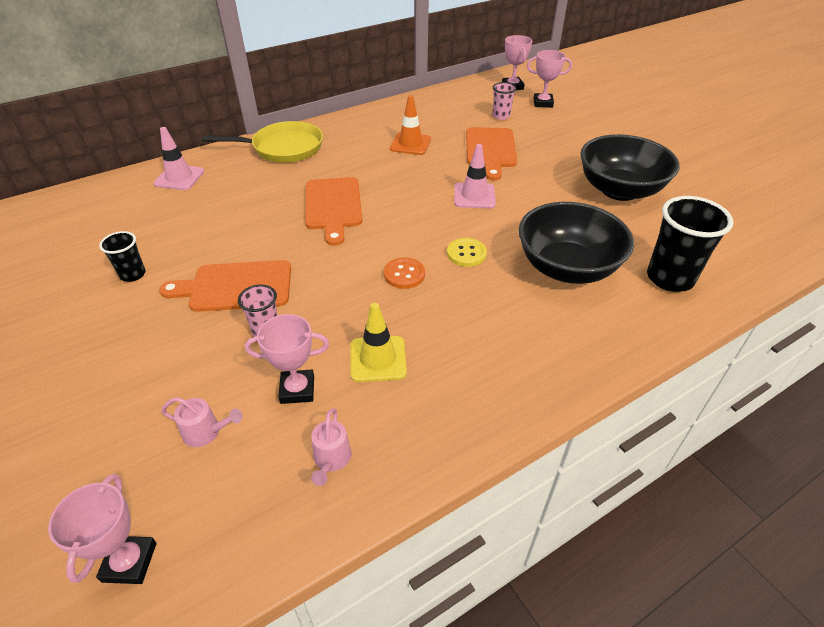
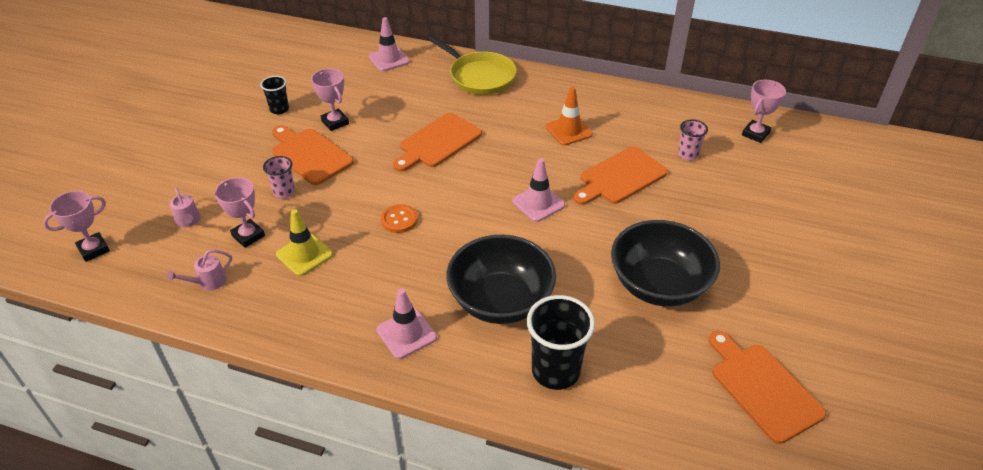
camera: 50 degrees right, 0 degrees up
yellow button [447,238,487,267] -> none
pink trophy [527,50,572,108] -> pink trophy moved to [311,68,349,131]
none -> pink traffic cone [376,288,437,359]
none -> orange cutting board [709,331,826,444]

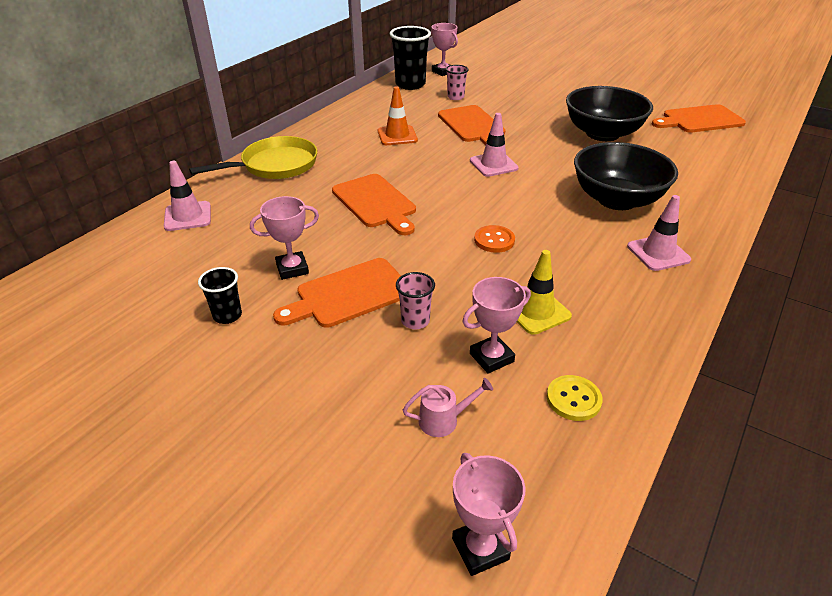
camera: 75 degrees left, 5 degrees down
pink watering can [167,250,232,290] -> yellow button [547,375,603,421]
black cup [527,295,595,390] -> black cup moved to [390,26,431,90]

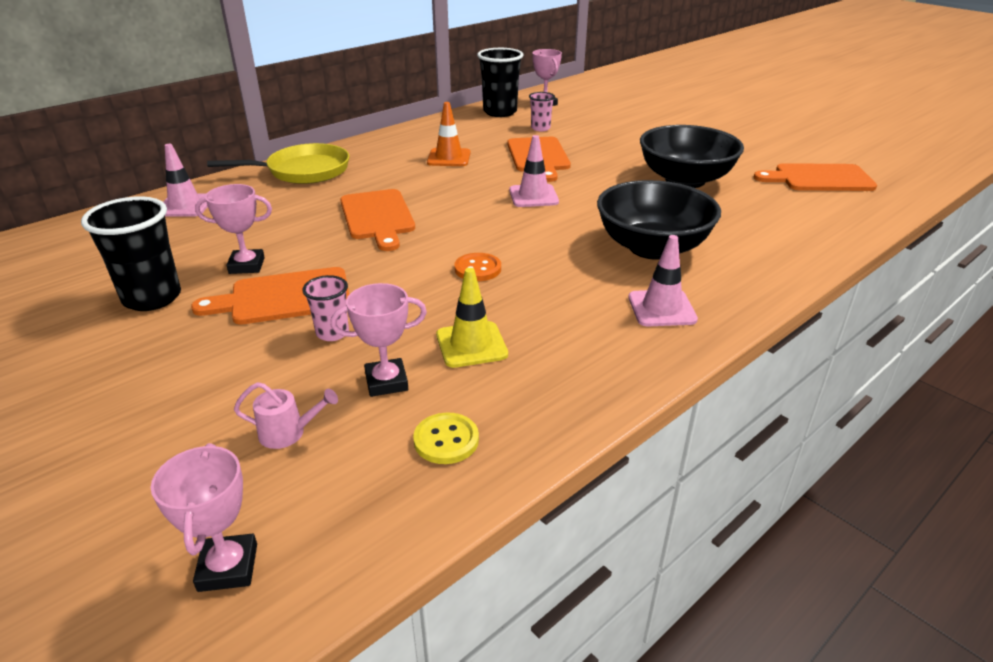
camera: 15 degrees right, 5 degrees down
black cup [198,267,242,324] -> black cup [81,196,181,311], size x1.84

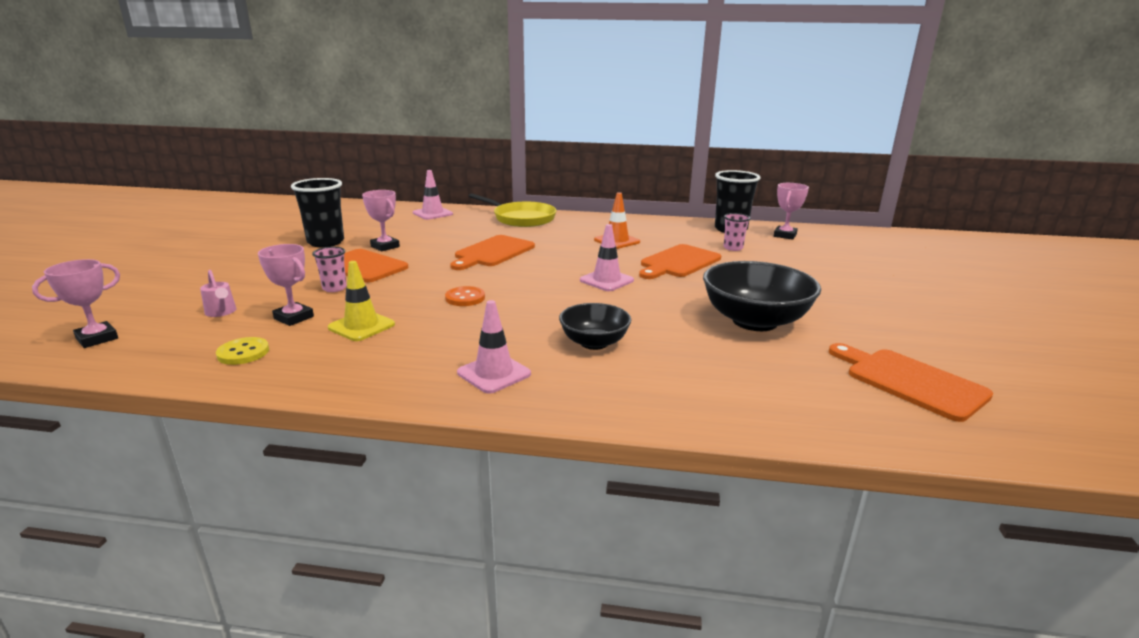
camera: 50 degrees right, 10 degrees down
black bowl [597,180,721,260] -> black bowl [559,303,631,350], size x0.59

